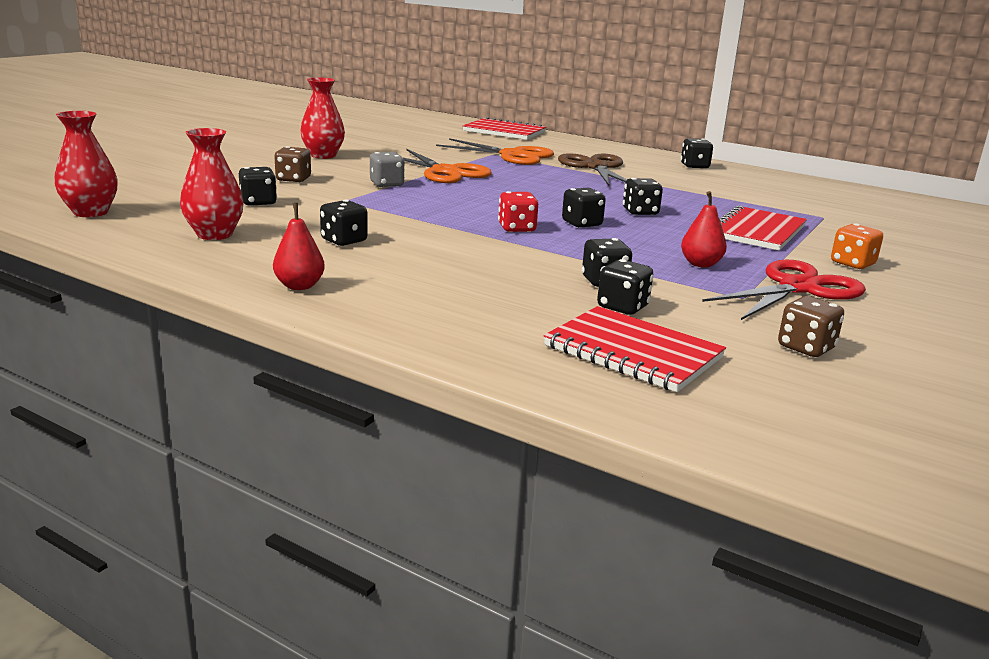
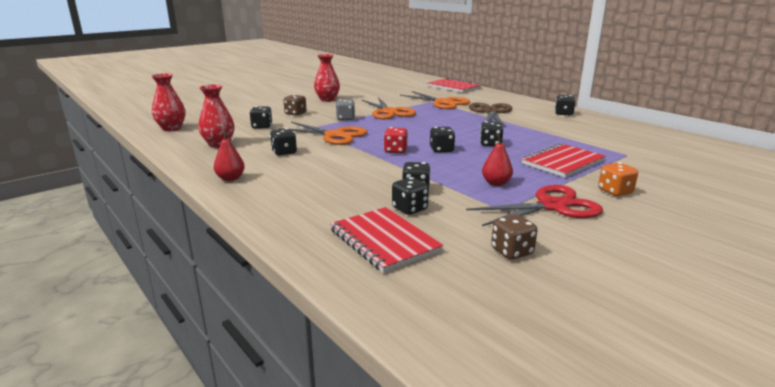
camera: 20 degrees right, 0 degrees up
none -> orange scissors [278,122,368,145]

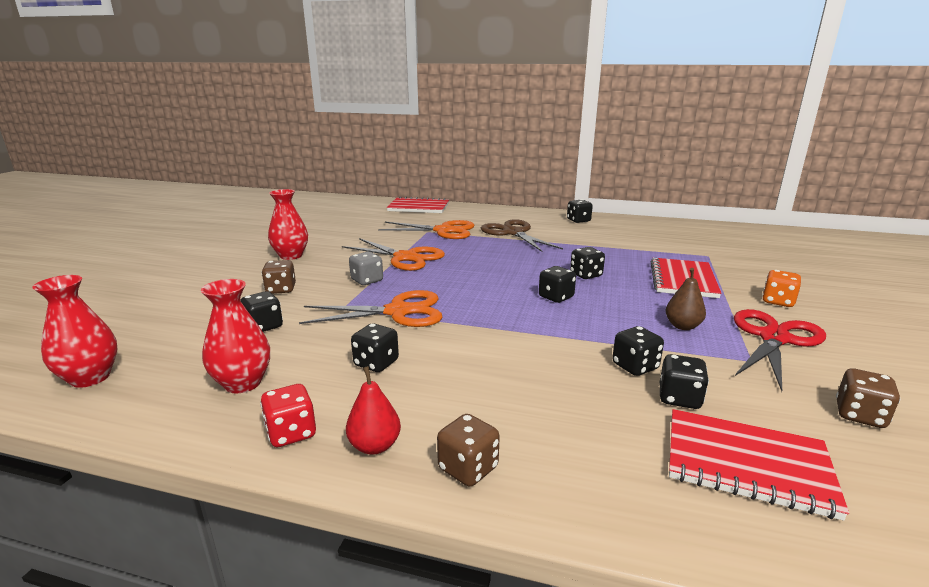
camera: 35 degrees left, 0 degrees up
red dice [384,127,408,154] -> red dice moved to [260,384,316,447]
red pear [482,134,513,186] -> brown pear [666,268,706,330]
none -> brown dice [437,414,500,487]

